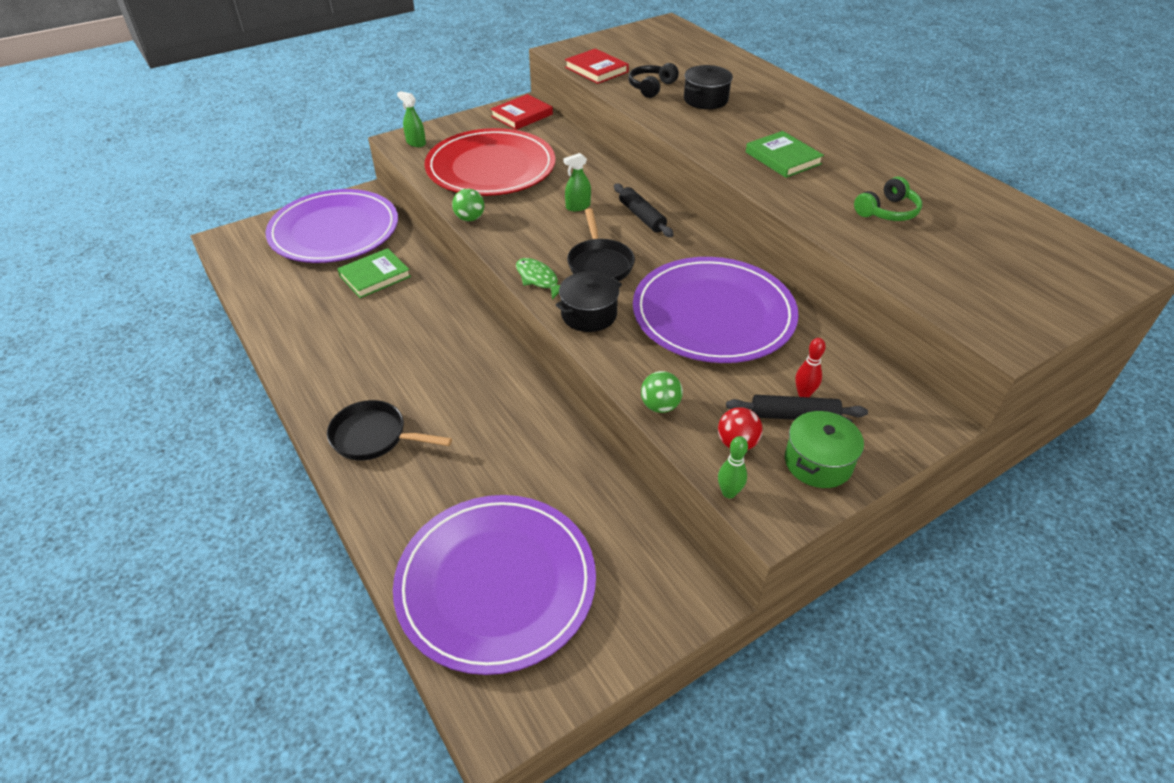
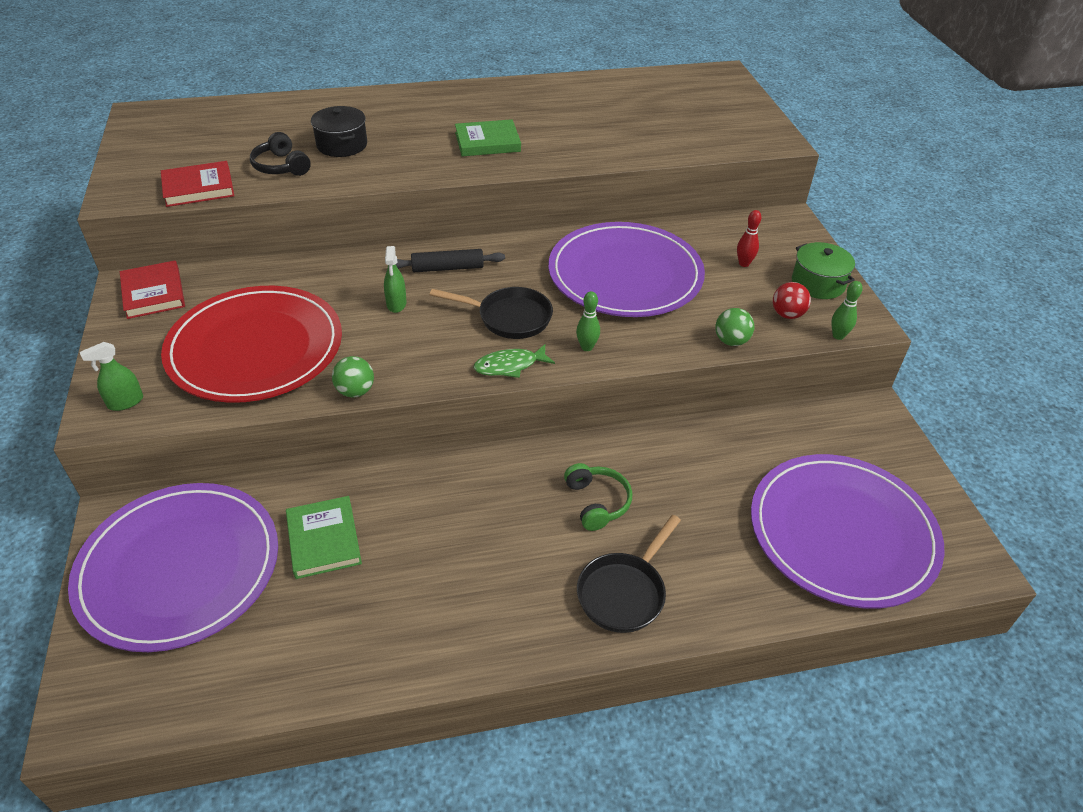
camera: 70 degrees left, 0 degrees up
black pot [555,272,622,332] -> green bowling pin [576,291,600,351]
black rolling pin [726,395,868,420] -> none
green headphones [854,176,922,221] -> green headphones moved to [564,463,632,531]

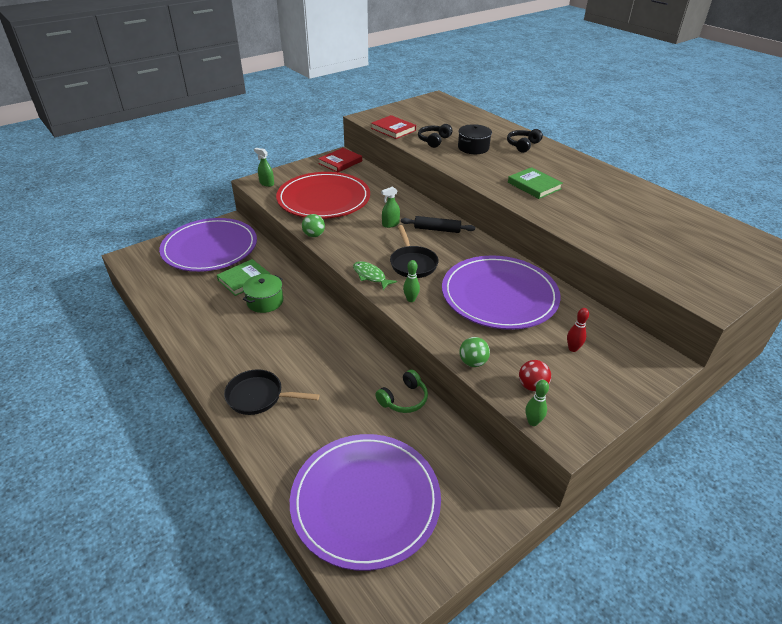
camera: 65 degrees right, 5 degrees down
black rolling pin [396,249,505,272] -> black rolling pin turned 45 degrees counterclockwise [401,216,475,233]
green headphones [564,463,632,531] -> green headphones moved to [375,369,428,413]
green pot [792,242,855,299] -> green pot moved to [243,274,283,313]
none -> black headphones [507,129,543,153]

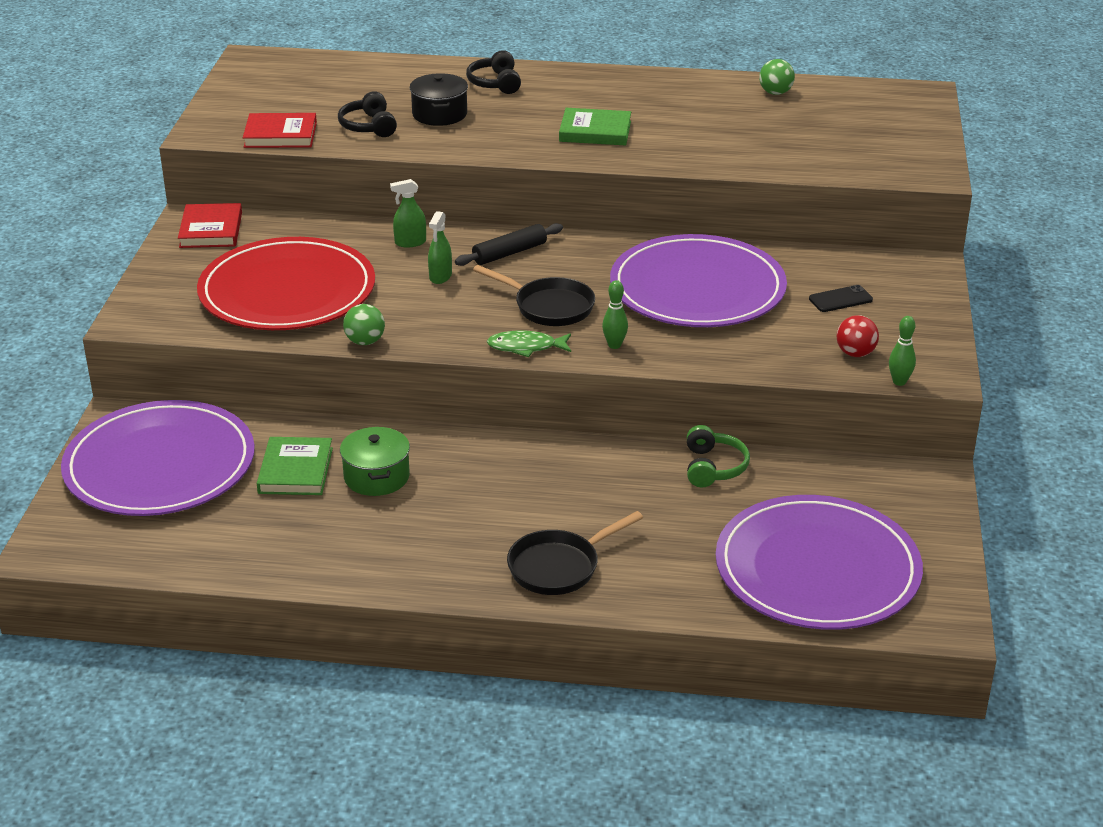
camera: 45 degrees left, 5 degrees down
green spray bottle [254,148,274,187] -> green spray bottle moved to [390,179,426,247]
green ball [459,337,490,367] -> green ball moved to [759,59,795,95]
red bowling pin [567,308,589,352] -> black phone [809,285,873,312]

